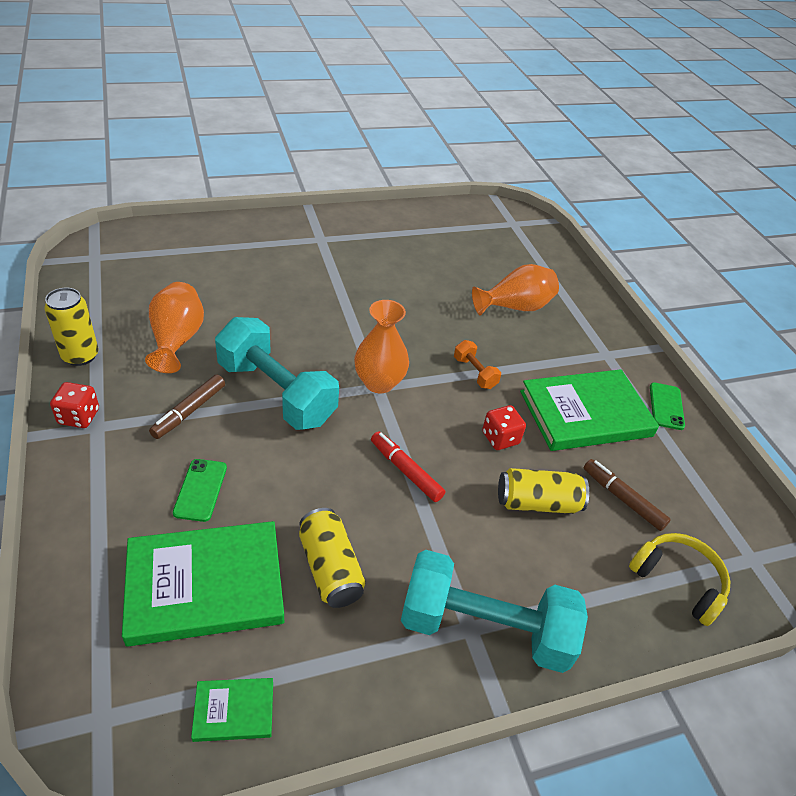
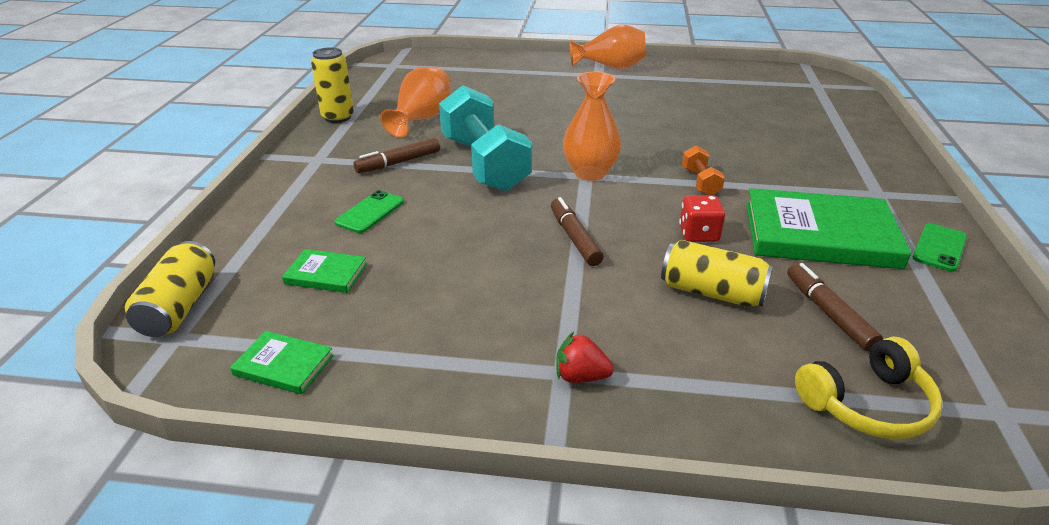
camera: 30 degrees right, 10 degrees down
red dice [50,382,99,428] -> none
green book [122,521,284,647] -> green book [282,249,367,293], size x0.46
yellow can [299,508,366,608] -> yellow can moved to [125,241,215,337]
red marker [371,431,445,502] -> brown marker [551,197,604,266]
turquoise dumbbell [401,550,588,673] -> red strawberry [556,332,614,383]
orange vase [472,264,559,315] -> orange vase moved to [570,25,646,69]
yellow headphones [629,533,730,626] -> yellow headphones turned 90 degrees clockwise [795,337,943,439]

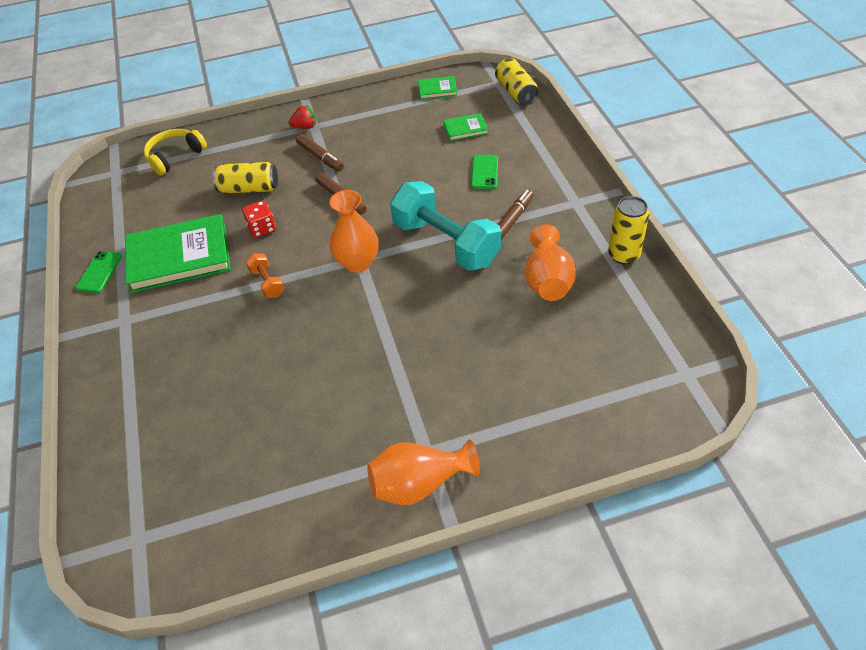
camera: 160 degrees right, 15 degrees up
brown marker [787,263,883,351] -> brown marker moved to [296,133,344,172]

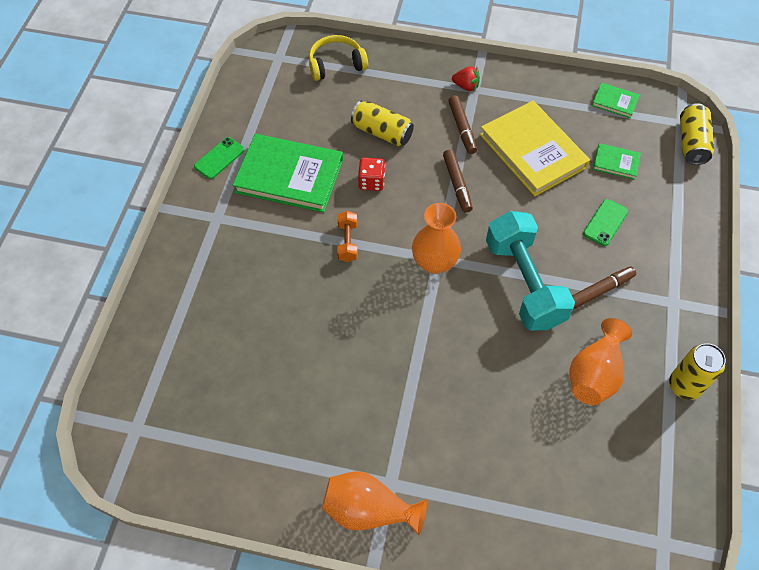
camera: 25 degrees right, 10 degrees up
none -> yellow book [480,101,590,196]

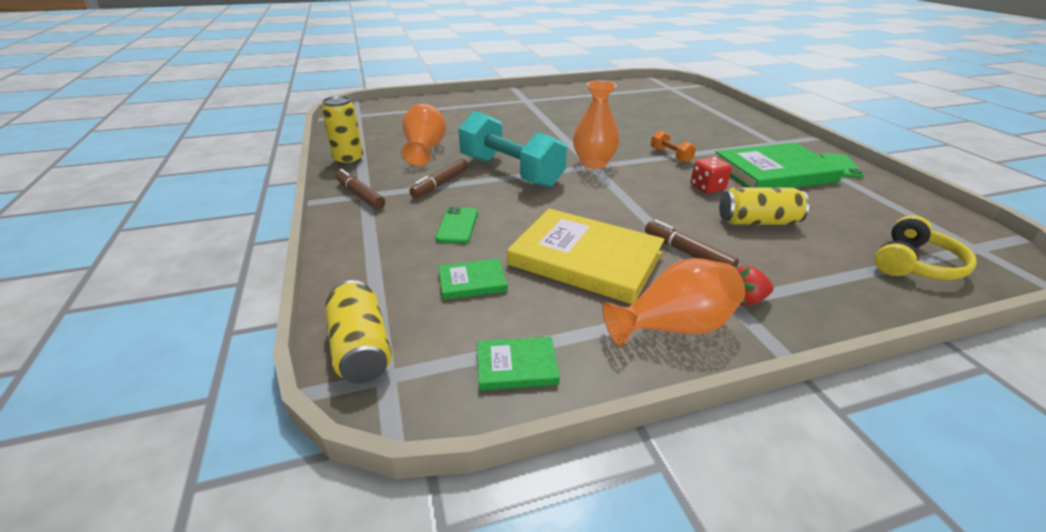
camera: 150 degrees right, 25 degrees down
orange vase [322,471,427,535] -> orange vase moved to [602,258,745,348]
brown marker [443,149,473,213] -> brown marker moved to [335,169,385,210]

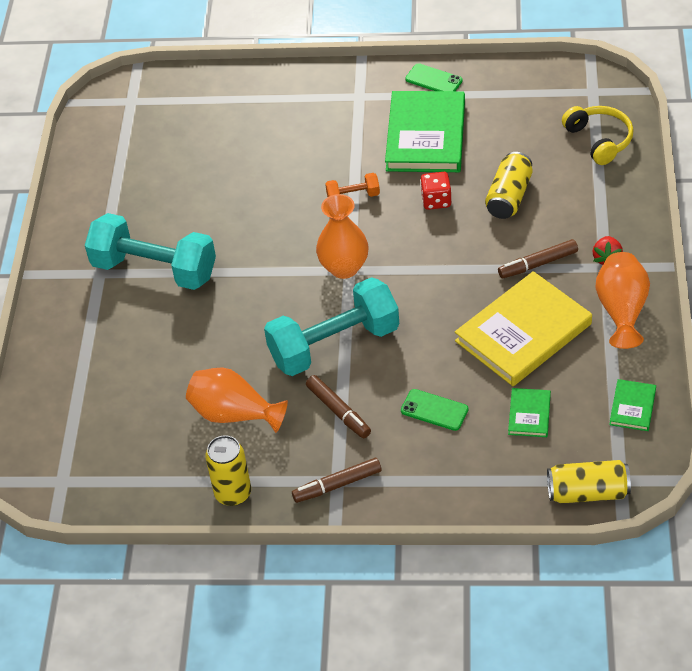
camera: 65 degrees left, 15 degrees up
none -> turquoise dumbbell [85,213,216,290]

